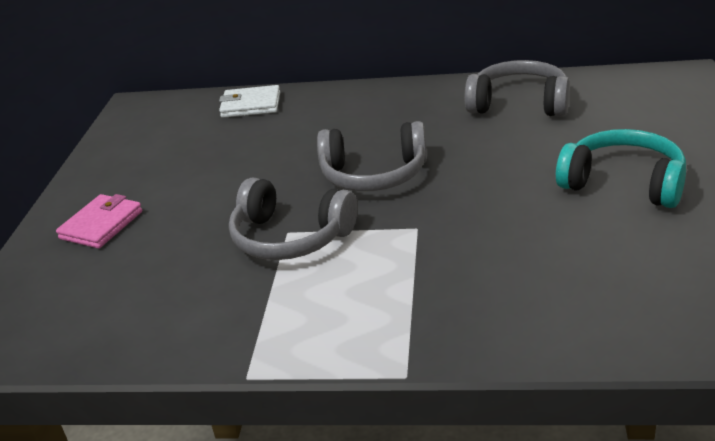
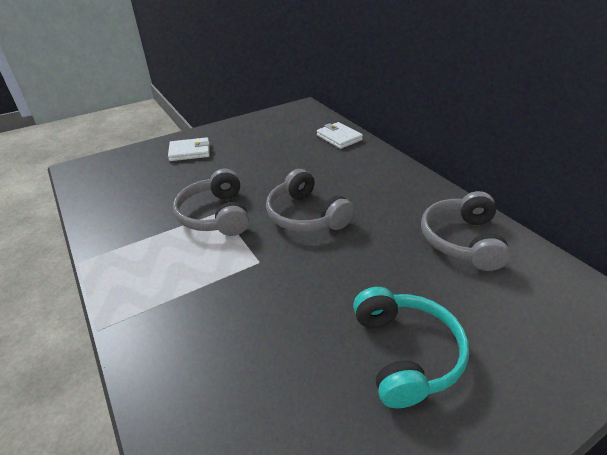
camera: 50 degrees right, 5 degrees up
pink wallet [56,194,142,248] -> white wallet [168,137,210,161]
grey headphones [465,60,570,117] -> grey headphones turned 150 degrees counterclockwise [421,191,511,271]

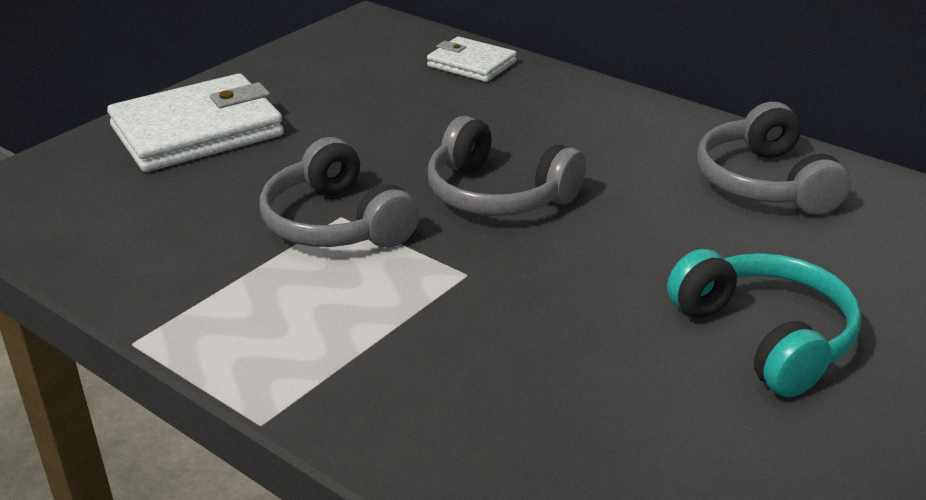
camera: 20 degrees left, 5 degrees down
white wallet [168,137,210,161] -> white wallet [107,74,284,172], size x1.81

